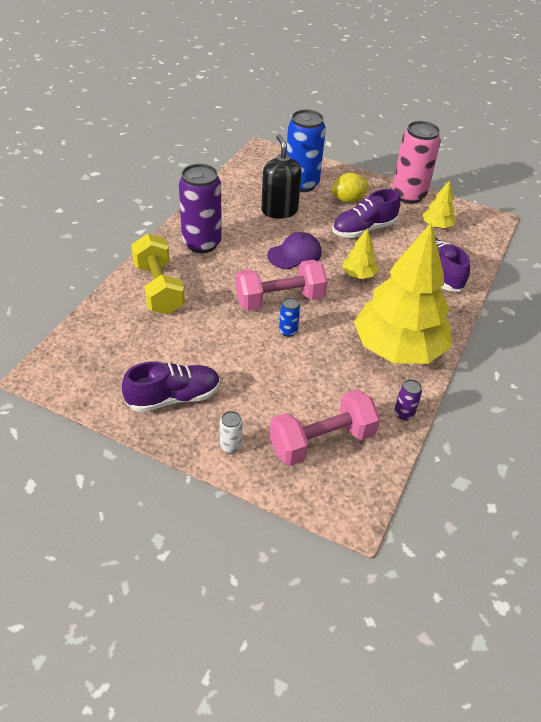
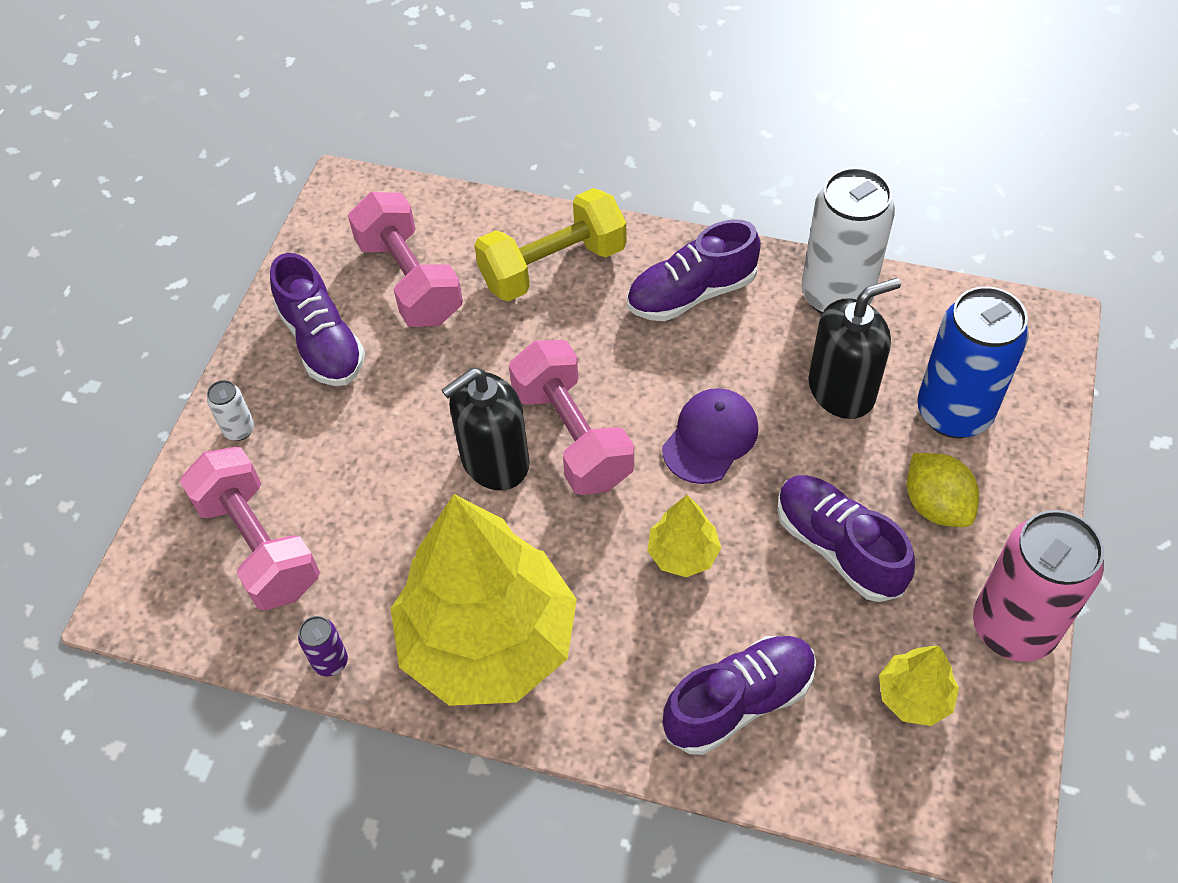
camera: 85 degrees right, 10 degrees up
purple can [179,164,222,253] -> purple shoe [627,219,761,321]
purple cap [267,232,322,269] -> purple cap turned 105 degrees counterclockwise [662,388,759,484]
blue can [279,297,300,337] -> black soap dispenser [442,368,530,490]
none -> pink dumbbell [348,192,463,327]
none -> white can [801,167,895,314]

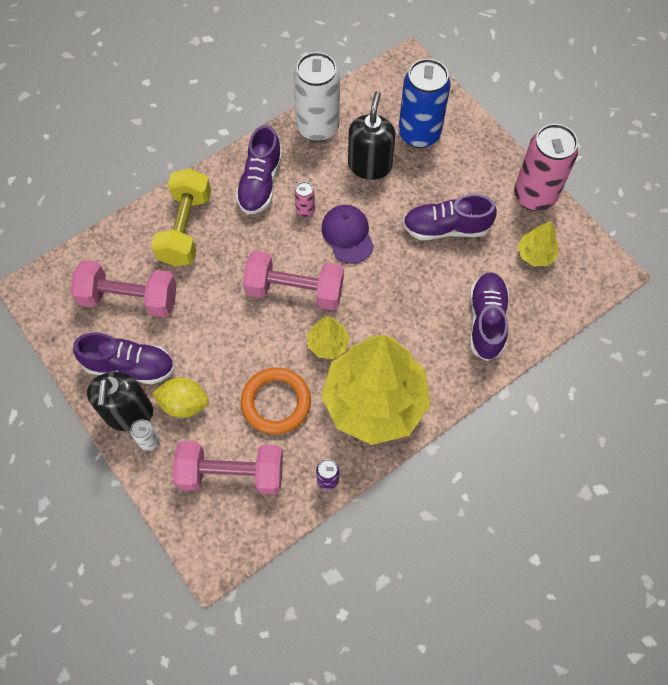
camera: 55 degrees left, 10 degrees up
black soap dispenser [442,368,530,490] -> black soap dispenser moved to [87,372,153,431]
yellow tree [647,495,721,577] -> yellow tree moved to [307,316,350,359]
yellow lemon [907,453,979,527] -> yellow lemon moved to [152,378,209,418]
none -> orange ring [241,367,311,434]
none -> pink can [294,182,315,217]

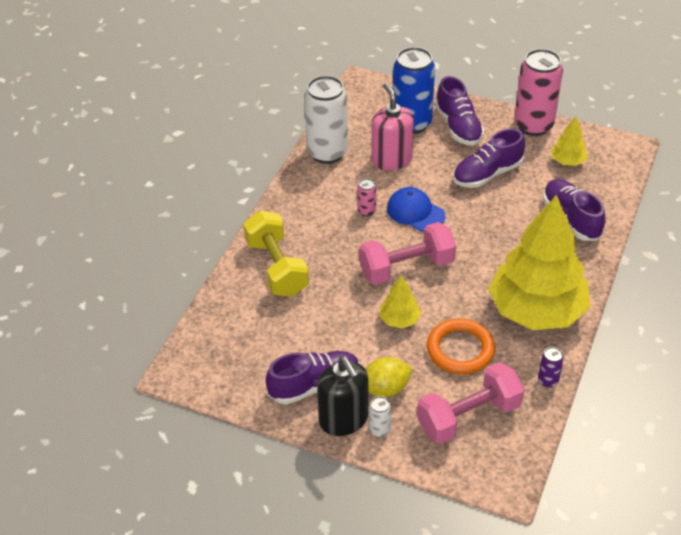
camera: 30 degrees left, 20 degrees down
pink dumbbell [71,260,177,318] -> none
purple shoe [236,125,282,215] -> purple shoe moved to [435,76,484,146]
yellow tree [307,316,350,359] -> yellow tree moved to [380,275,421,328]
purple cap [322,205,374,264] -> blue cap [387,187,445,232]
black soap dispenser [348,91,396,180] -> pink soap dispenser [372,83,414,170]

